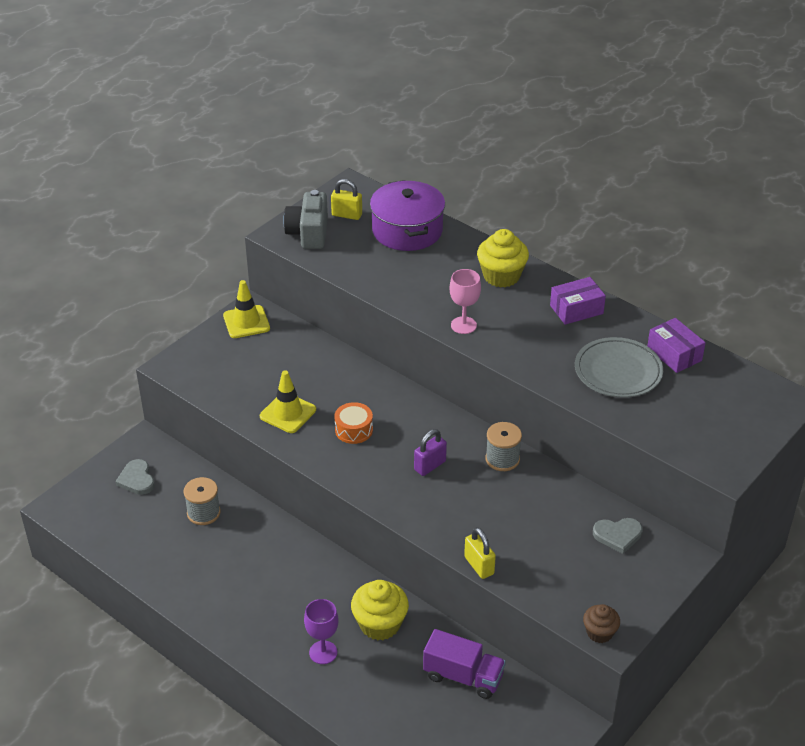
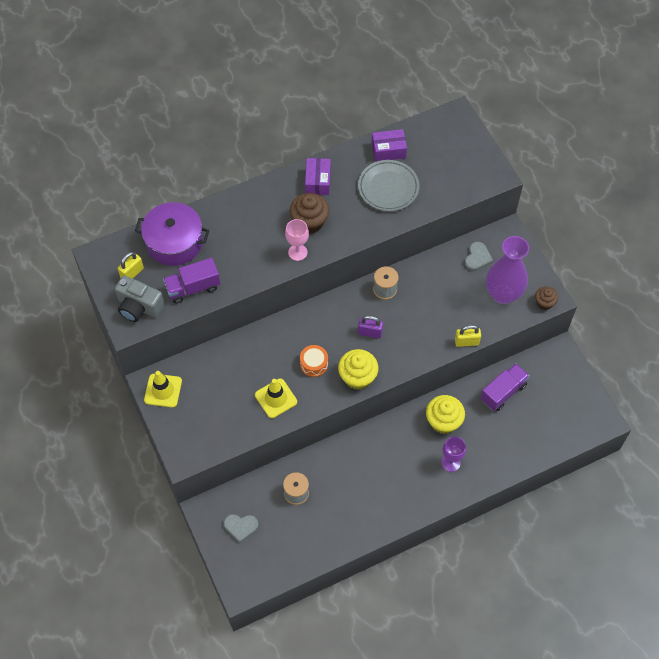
camera: 65 degrees left, 20 degrees up
purple padlock [414,429,447,476] -> purple padlock turned 60 degrees counterclockwise [358,315,383,339]
yellow cupcake [477,229,529,288] -> yellow cupcake moved to [338,349,379,390]
none -> purple truck [163,258,220,304]
none -> brown cupcake [290,193,329,233]
none -> purple vase [486,236,529,304]

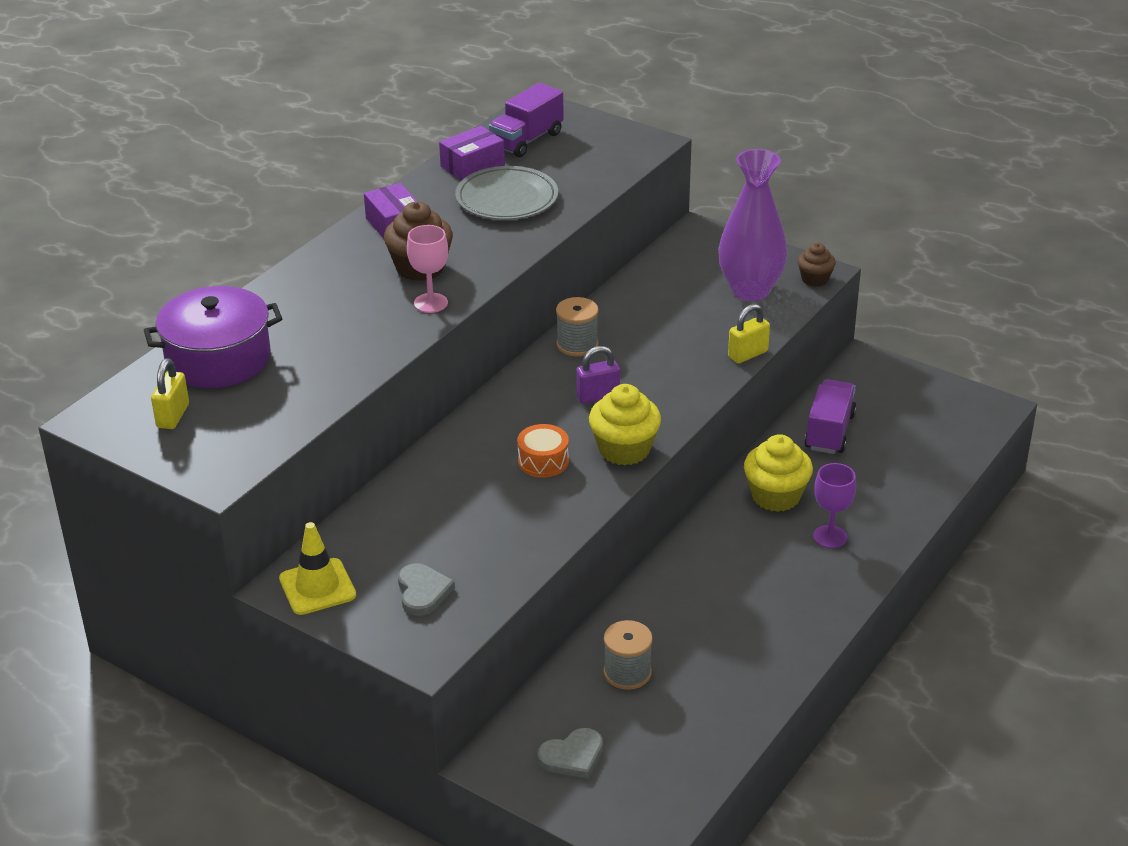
camera: 30 degrees left, 25 degrees down
grey camera [115,276,165,322] -> none
purple truck [163,258,220,304] -> purple truck moved to [489,83,564,157]
yellow traffic cone [255,379,297,418] -> none
grey heart [465,242,493,271] -> grey heart moved to [398,563,455,616]

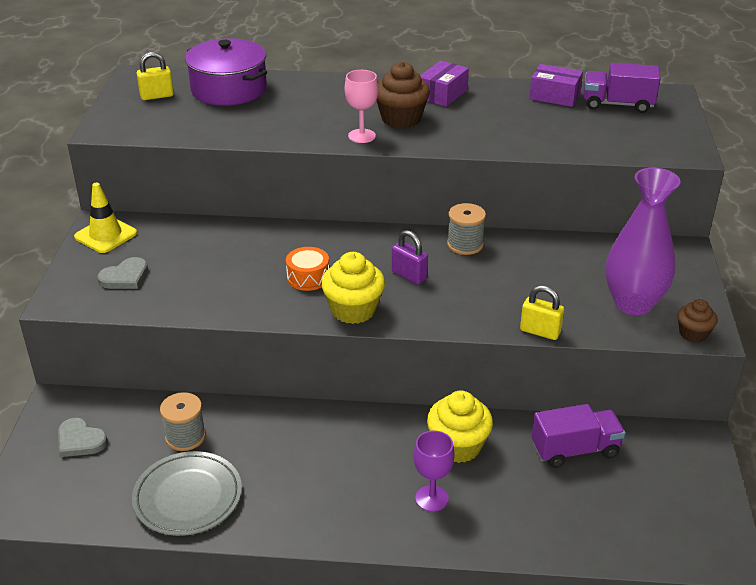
camera: 60 degrees right, 0 degrees up
grey plate [455,166,558,220] -> grey plate moved to [132,451,242,536]

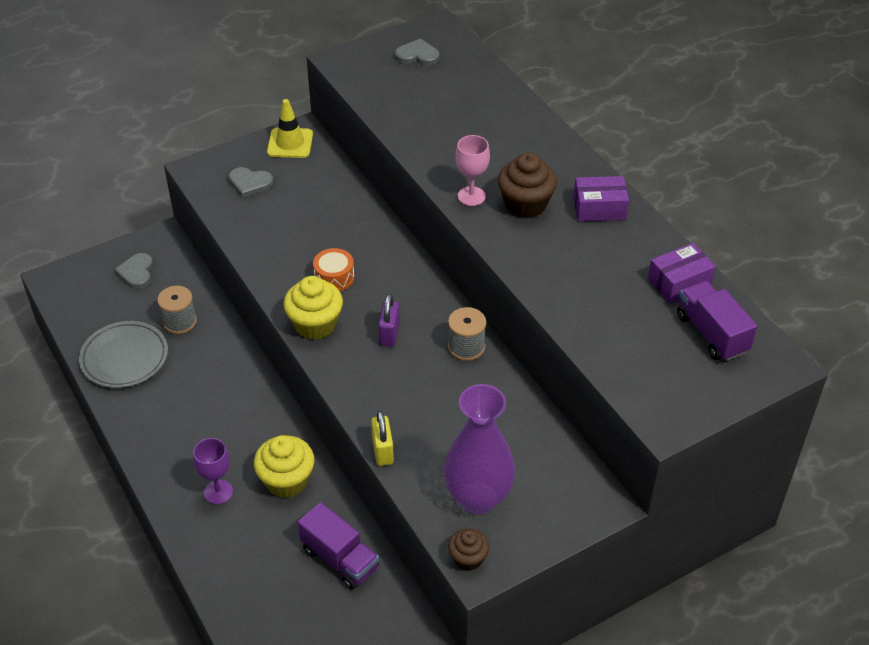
camera: 55 degrees right, 10 degrees up
yellow padlock [137,52,174,100] -> grey heart [395,39,440,66]
purple pot [185,38,267,106] -> none
purple box [529,64,583,107] -> purple box turned 75 degrees clockwise [648,243,716,303]

